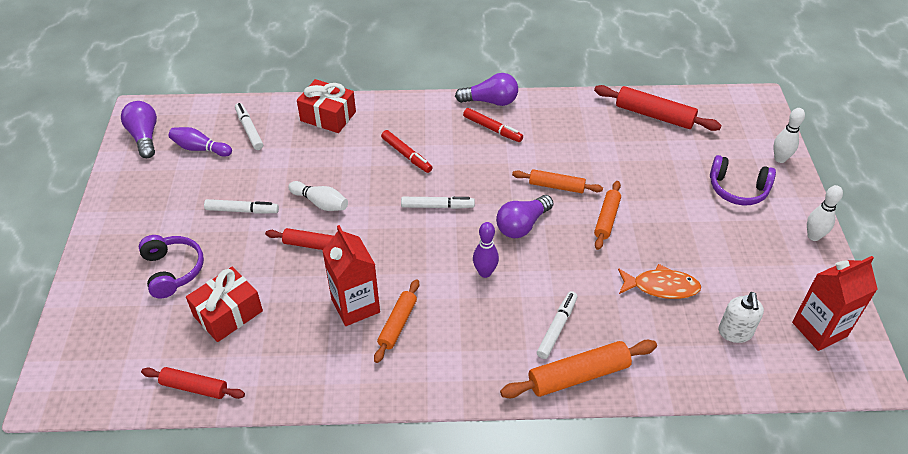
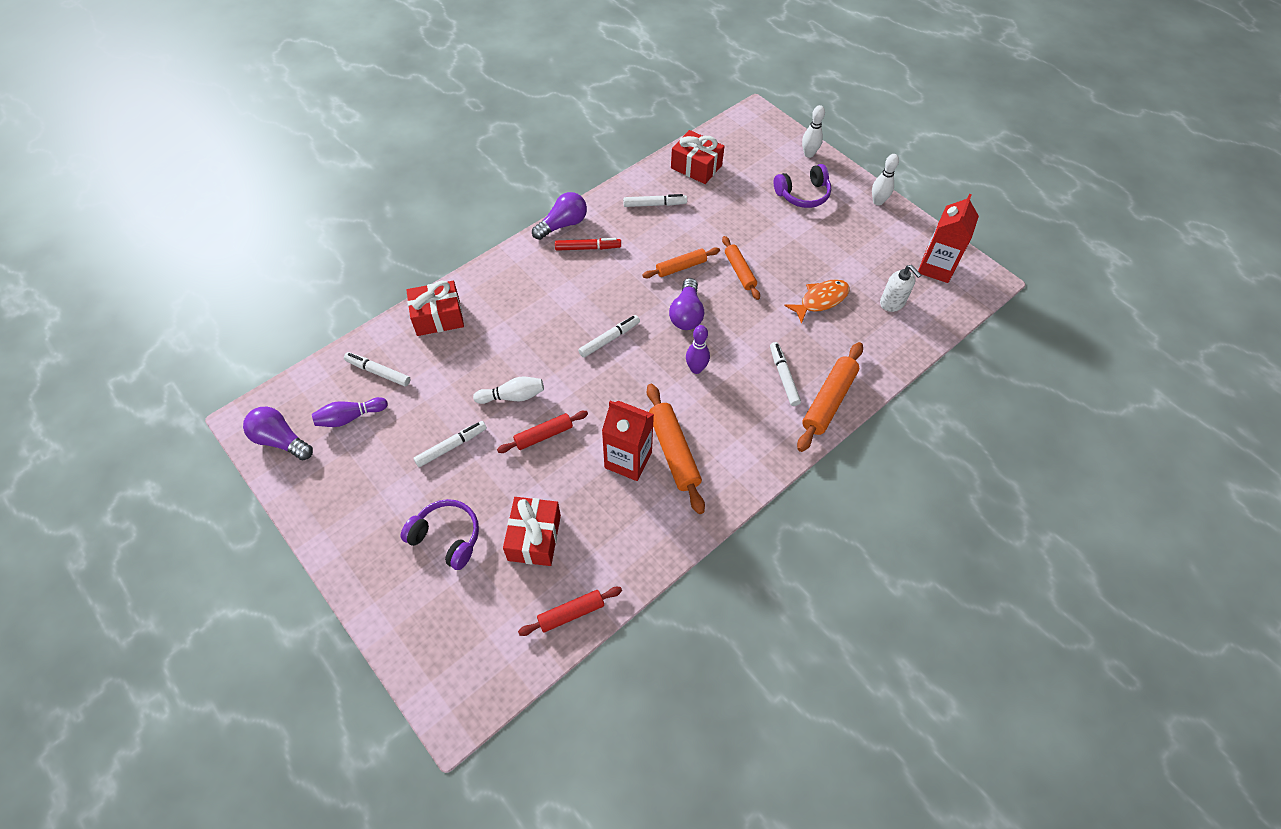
camera: 40 degrees left, 10 degrees up
orange rolling pin [374,279,419,363] -> orange rolling pin [647,384,705,514], size x1.54
red marker [381,130,432,173] -> none
red rolling pin [594,85,722,131] -> red gift [671,130,724,184]
none -> white marker [623,194,687,207]

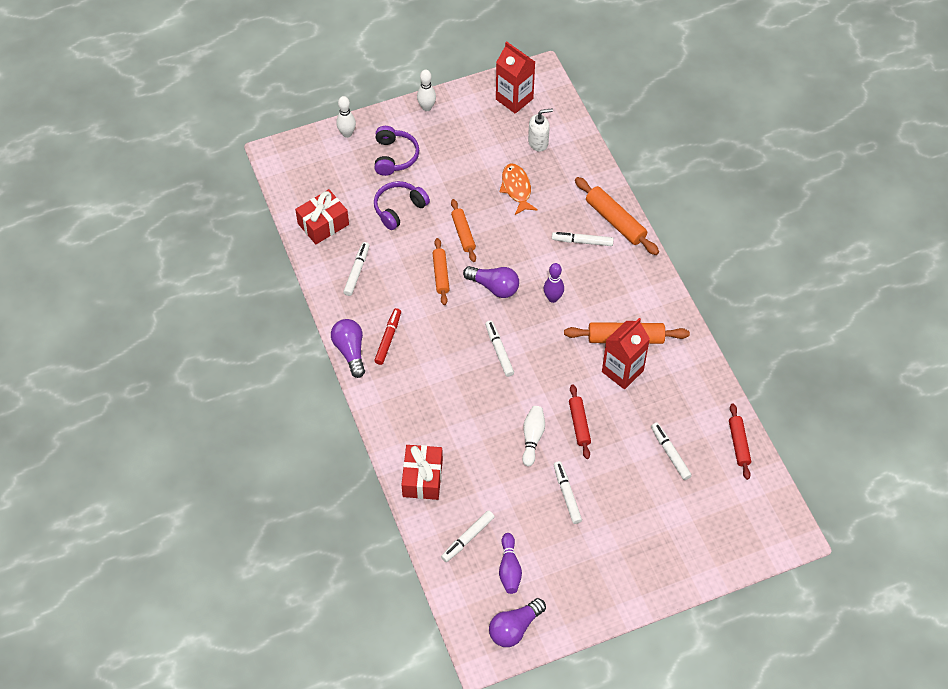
camera: 70 degrees left, 0 degrees up
purple headphones [401,499,479,570] -> purple headphones moved to [374,181,430,230]
red gift [503,497,561,566] -> white marker [651,422,692,480]
orange rolling pin [722,236,760,300] -> orange rolling pin turned 75 degrees clockwise [451,199,476,262]

